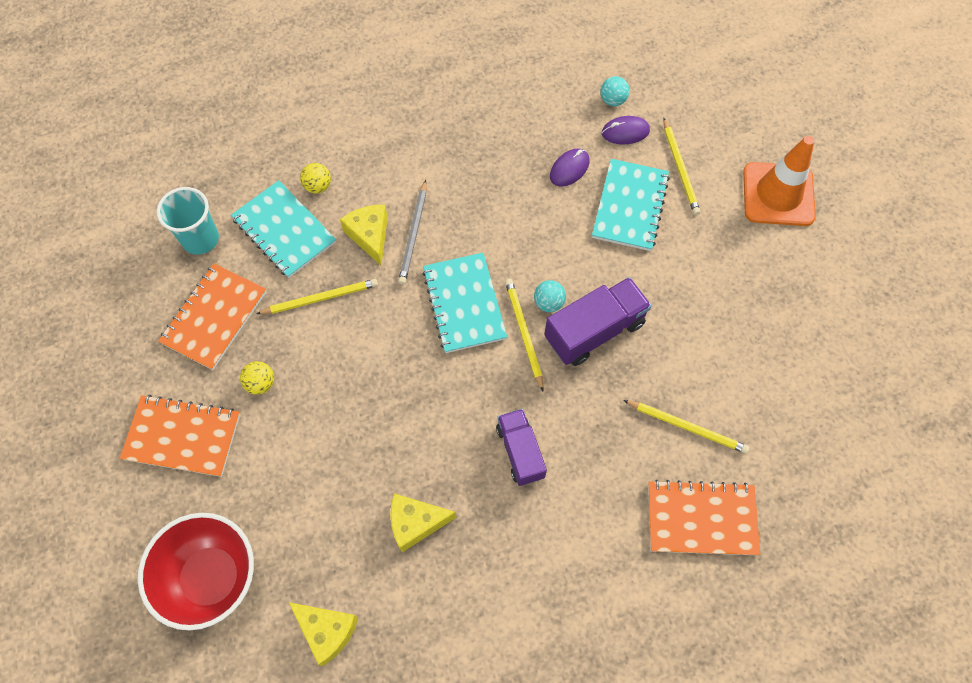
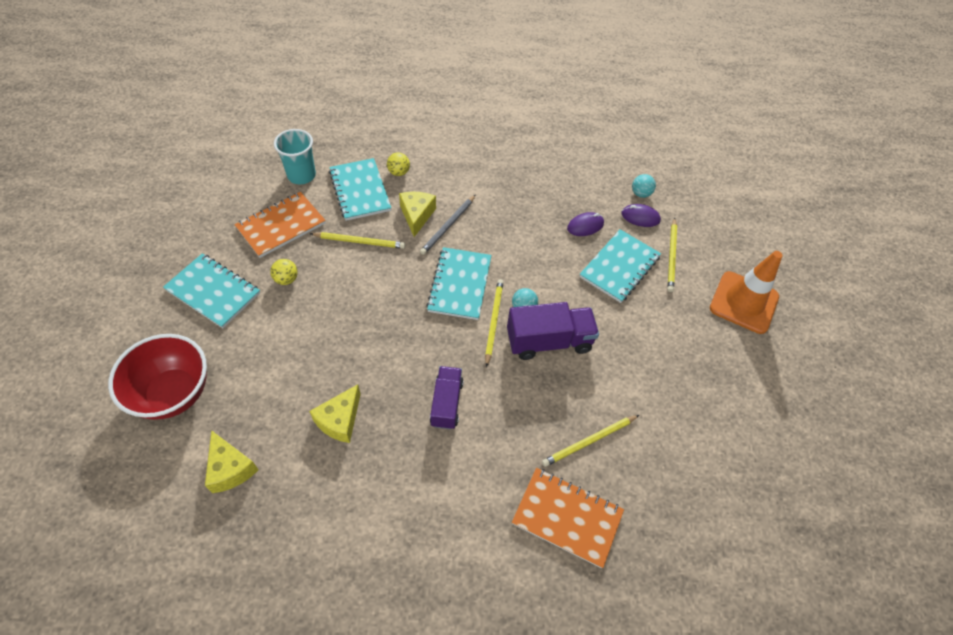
camera: 20 degrees right, 10 degrees down
orange notebook [120,395,240,477] -> turquoise notebook [163,253,260,328]
yellow cheese [390,494,456,552] -> yellow cheese turned 75 degrees counterclockwise [309,384,361,443]
yellow pencil [623,400,749,454] -> yellow pencil turned 105 degrees clockwise [542,415,639,467]

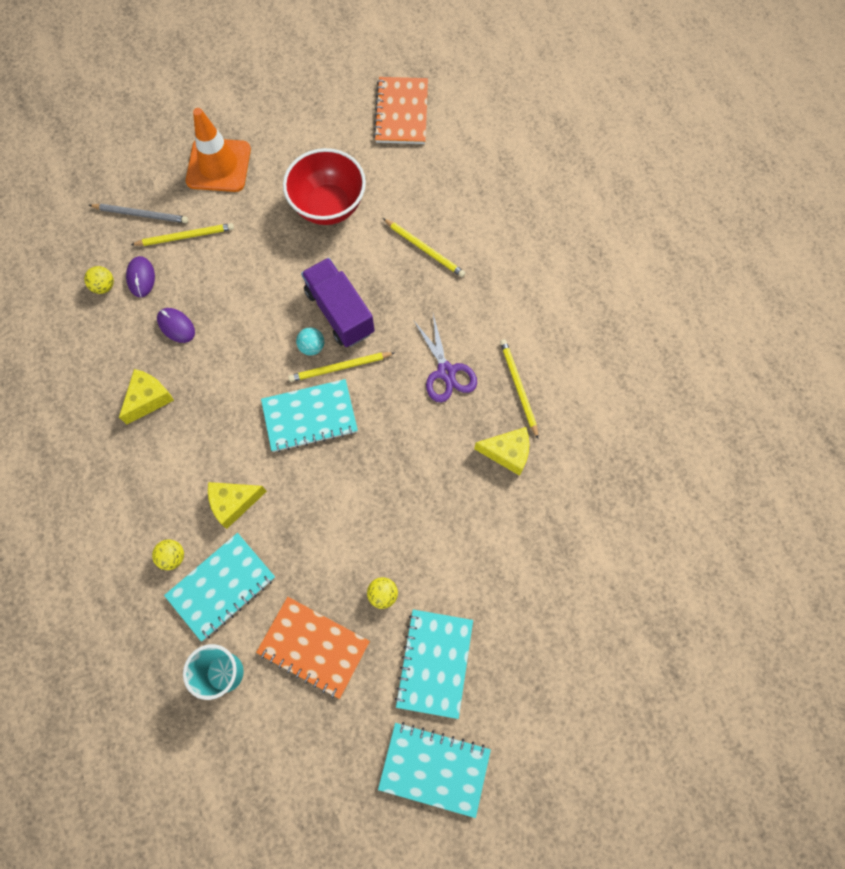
camera: 110 degrees left, 15 degrees up
red bowl [108,334,207,420] -> red bowl moved to [283,148,366,225]
yellow cheese [205,430,259,493] -> yellow cheese moved to [119,369,174,424]
yellow pencil [310,232,405,249] -> yellow pencil moved to [500,339,538,439]
grey pencil [420,195,476,255] -> grey pencil moved to [89,204,188,223]
purple truck [430,366,464,429] -> purple scissors [413,314,477,403]
orange notebook [512,468,624,568] -> orange notebook moved to [373,77,428,144]
turquoise notebook [580,229,661,303] -> turquoise notebook moved to [378,722,491,818]
turquoise ball [632,174,656,198] -> yellow ball [84,266,114,294]

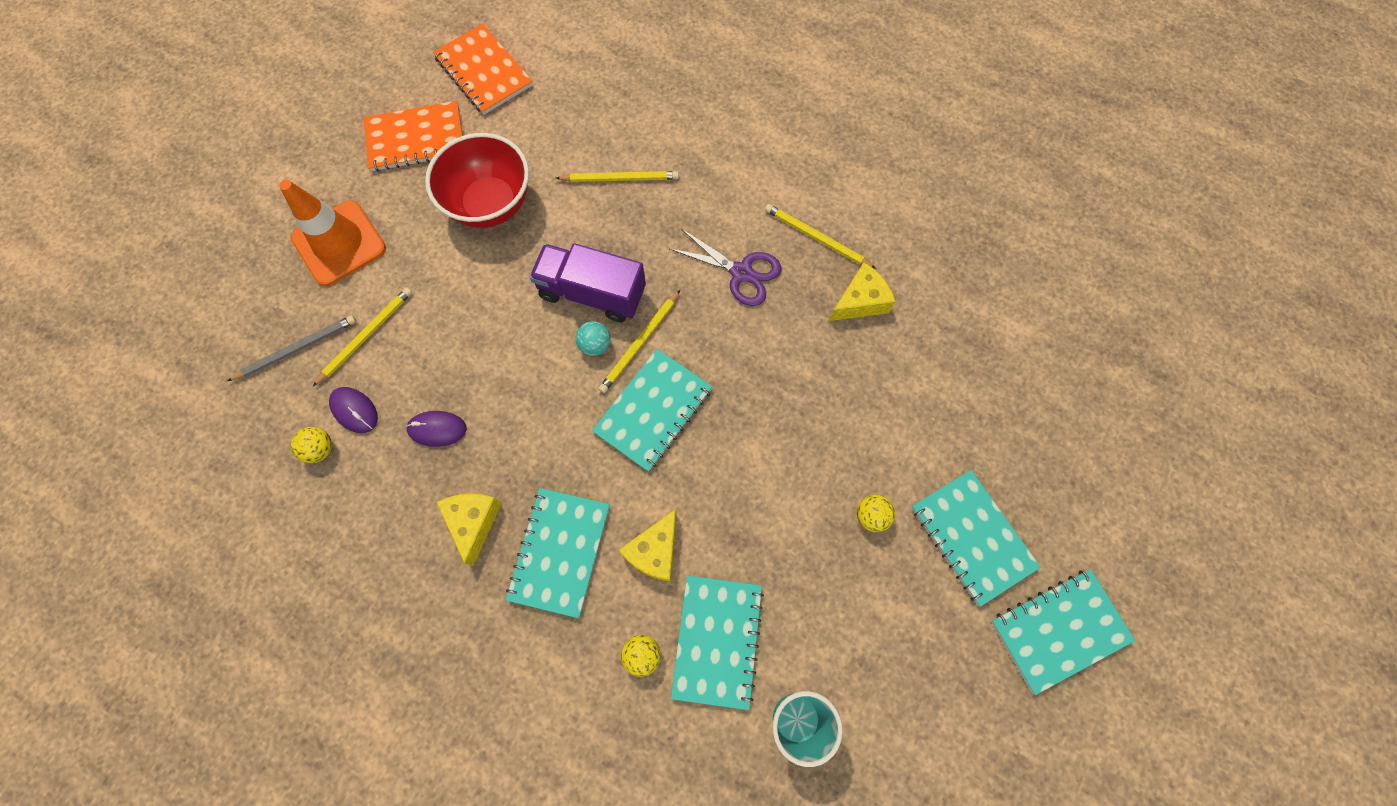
camera: 40 degrees left, 0 degrees up
orange notebook [256,597,370,699] -> orange notebook moved to [363,101,463,172]
none -> turquoise notebook [506,488,610,618]

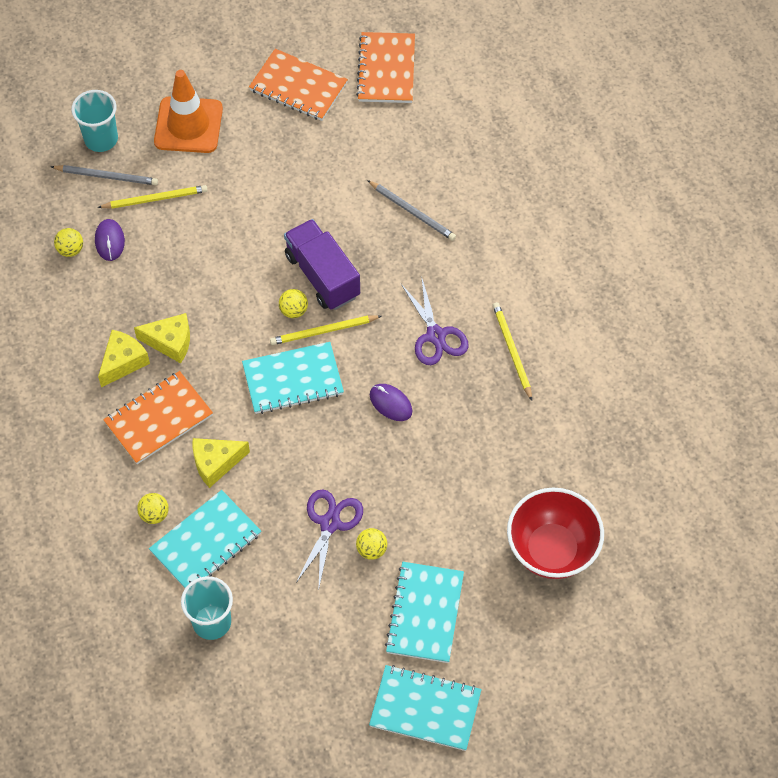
camera: 40 degrees right, 10 degrees down
purple mouse [406,411,467,447] -> purple mouse moved to [370,384,412,421]
red bowl [425,133,529,228] -> red bowl moved to [507,488,604,579]
turquoise notebook [506,488,610,618] -> orange notebook [103,371,213,464]
yellow pencil [556,171,679,182] -> grey pencil [367,180,456,241]
turquoise ball [576,321,611,356] -> yellow ball [279,289,308,318]
yellow cheese [829,262,896,321] -> yellow cheese moved to [134,313,190,363]
none -> turquoise cup [71,90,118,152]
none -> purple scissors [295,489,363,591]

